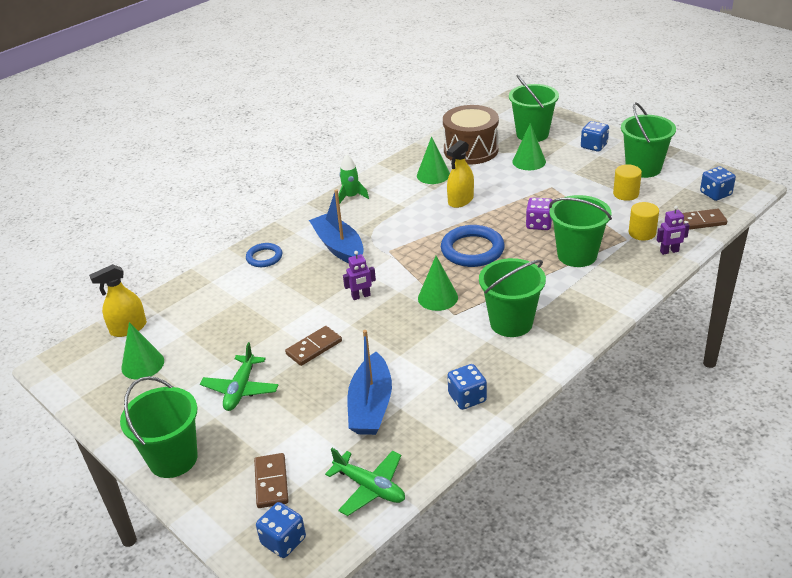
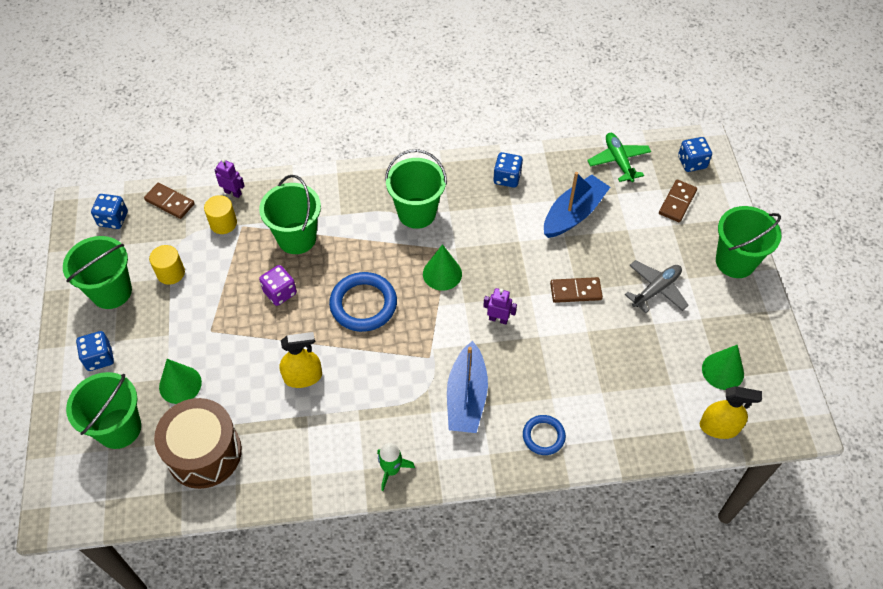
camera: 145 degrees left, 20 degrees up
green plane [200,342,279,411] -> grey plane [625,260,689,313]
green cone [417,136,450,184] -> none

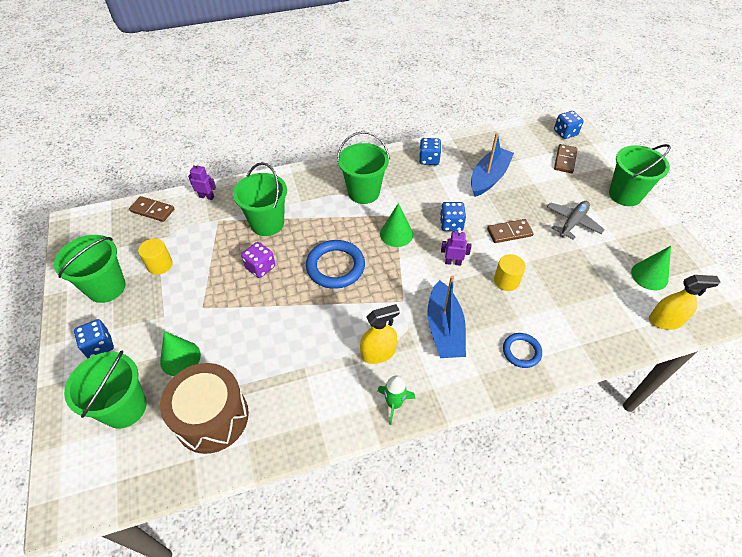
camera: 10 degrees left, 5 degrees down
blue dice [91,194,128,229] -> blue dice moved to [440,202,466,231]
yellow cylinder [204,195,237,234] -> yellow cylinder moved to [494,254,526,291]
yellow spray bottle [279,332,322,388] -> yellow spray bottle moved to [360,304,400,364]
green plane [587,133,651,182] -> none

